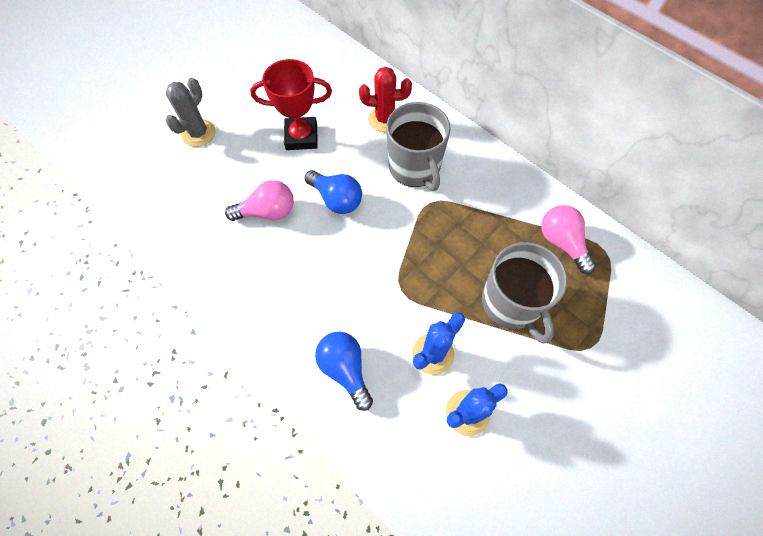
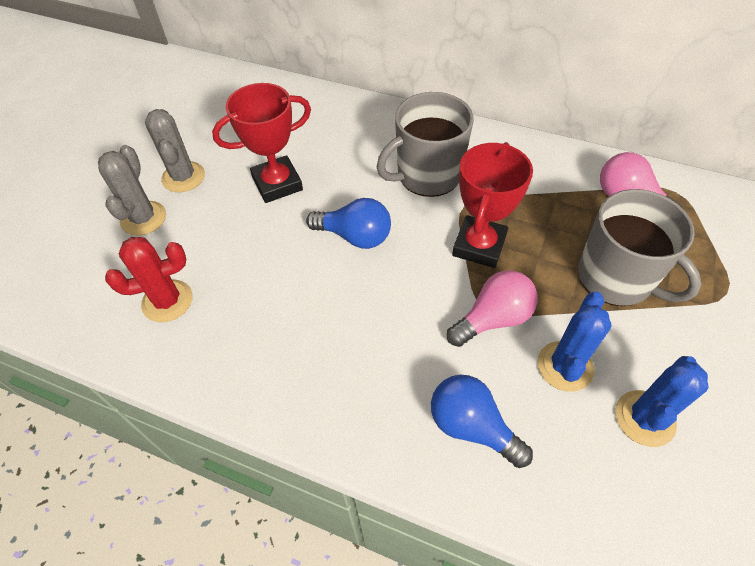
camera: 20 degrees left, 10 degrees down
pink light bulb [225,180,294,221] -> pink light bulb moved to [447,271,538,347]
red cactus [359,67,412,132] -> red cactus moved to [105,237,192,322]
grey mug [386,102,451,191] -> grey mug turned 105 degrees clockwise [377,92,474,197]
none -> grey cactus [145,109,205,192]
none -> red trophy [452,142,533,268]

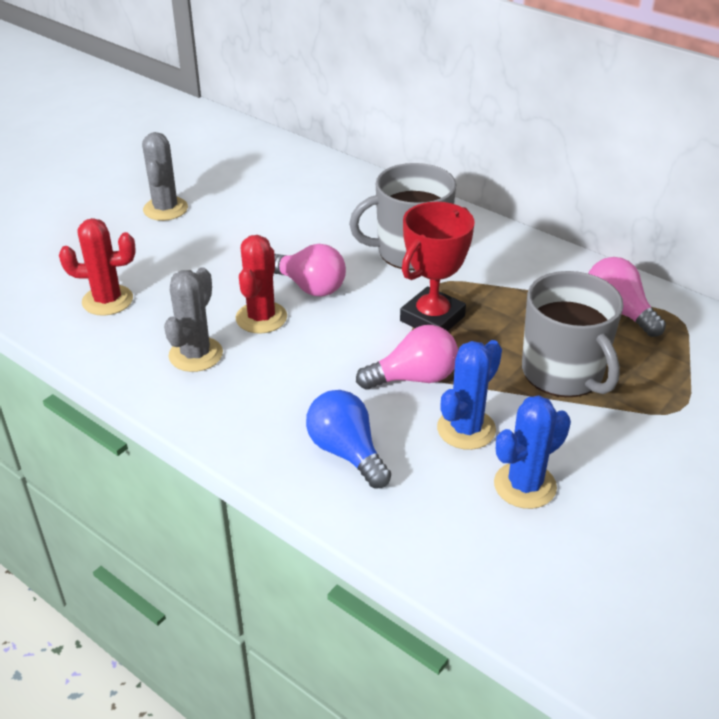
camera: 15 degrees right, 15 degrees down
grey cactus [98,145,166,236] -> grey cactus moved to [164,267,223,372]
red trophy [212,83,311,203] -> none
blue light bulb [306,198,391,249] -> pink light bulb [274,244,346,297]
none -> red cactus [236,235,287,334]

